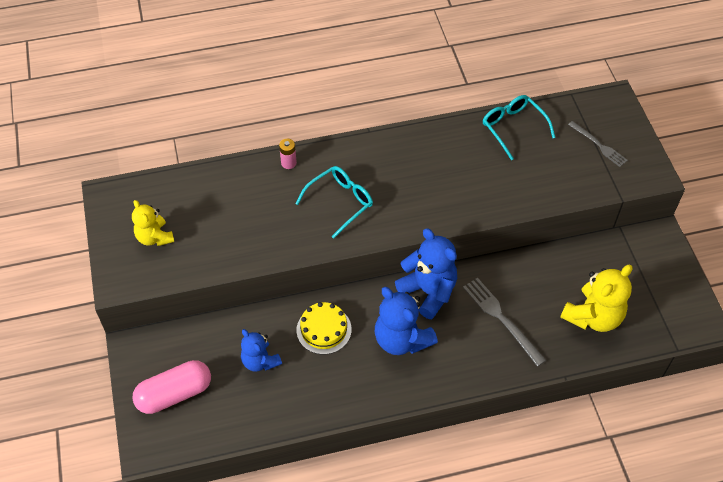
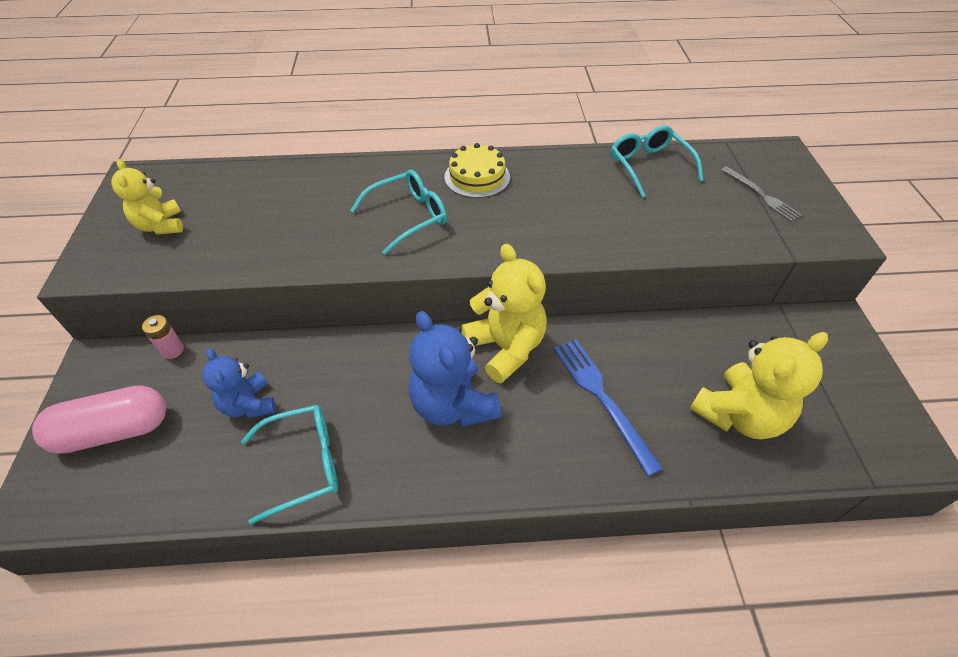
camera: 10 degrees right, 5 degrees down
pink battery [279,139,297,169] -> pink battery moved to [142,315,184,359]
yellow cake [296,302,352,354] -> yellow cake moved to [445,143,510,198]
blue teddy bear [395,228,457,319] -> yellow teddy bear [461,244,547,384]
grey fork [463,278,547,367] -> blue fork [554,339,663,476]
none -> turquoise glasses [241,405,338,524]

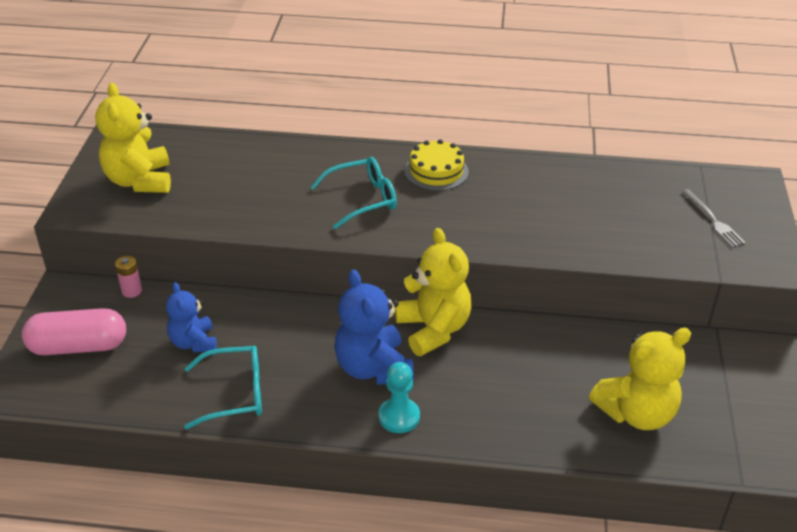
camera: 10 degrees right, 10 degrees down
yellow teddy bear [111,159,183,235] -> yellow teddy bear [95,83,171,193], size x1.58
blue fork [554,339,663,476] -> none
turquoise glasses [611,125,704,198] -> none
none -> turquoise pawn [379,362,420,433]

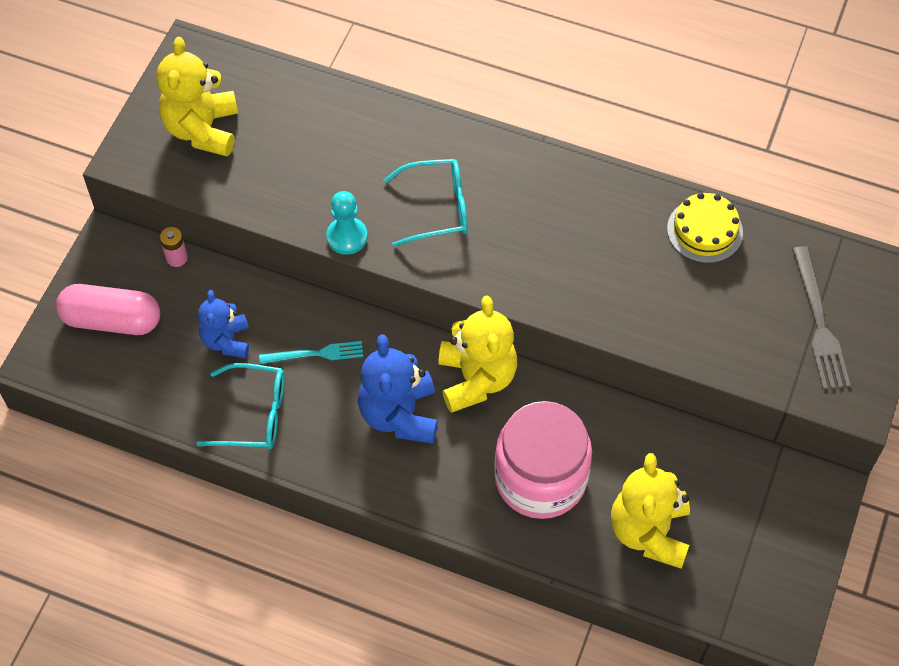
camera: 15 degrees right, 20 degrees up
turquoise pawn [379,362,420,433] -> turquoise pawn moved to [326,191,368,255]
yellow cake [404,139,469,191] -> yellow cake moved to [667,193,743,263]
yellow teddy bear [589,328,691,430] -> yellow teddy bear turned 105 degrees clockwise [611,453,690,569]
grey fork [682,189,746,248] -> grey fork [792,246,851,390], size x1.51
none -> turquoise fork [259,341,363,364]
none -> pink jar [494,401,592,519]

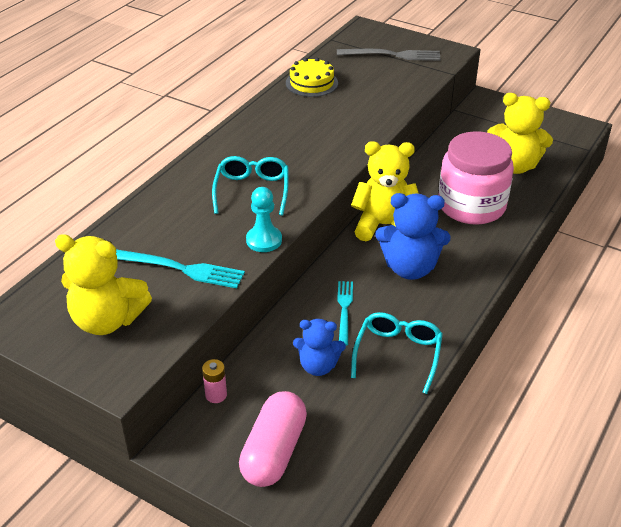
camera: 80 degrees left, 20 degrees down
none -> turquoise fork [116,249,245,288]

